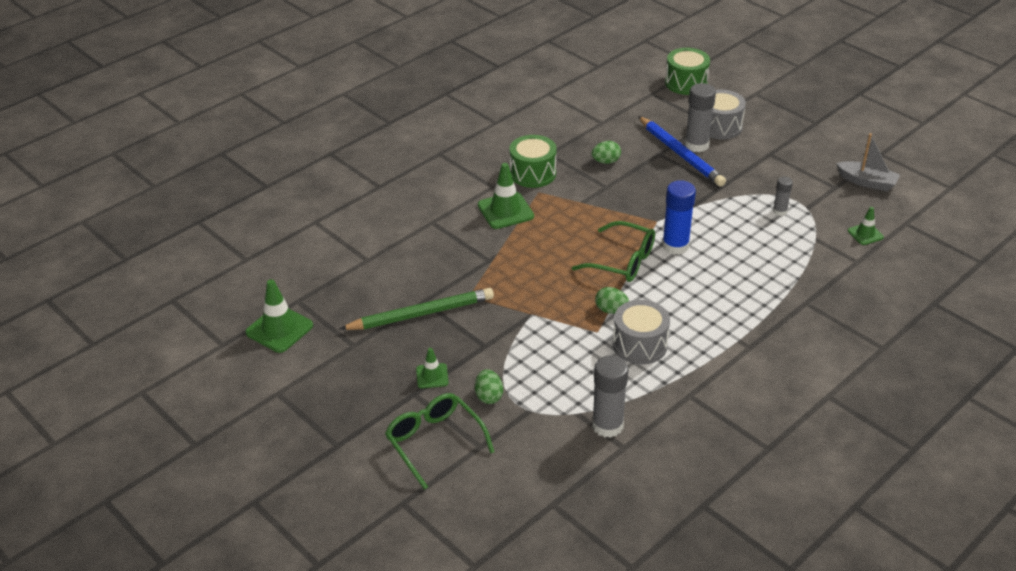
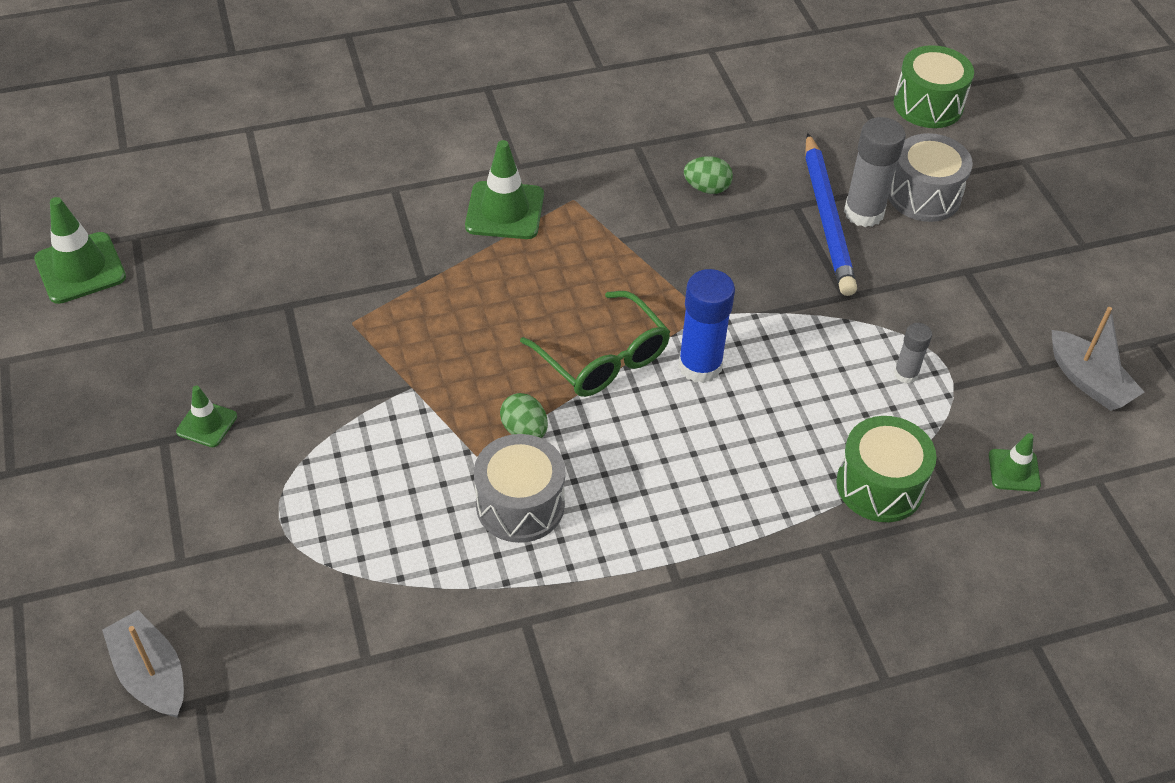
camera: 25 degrees right, 10 degrees up
green pencil [340,288,494,330] -> none
green glasses [385,393,494,490] -> none
green egg [475,369,503,404] -> none
green drum [510,135,557,188] -> green drum moved to [836,416,937,522]
grey glue stick [592,355,628,438] -> none
none -> grey boat [102,610,184,718]

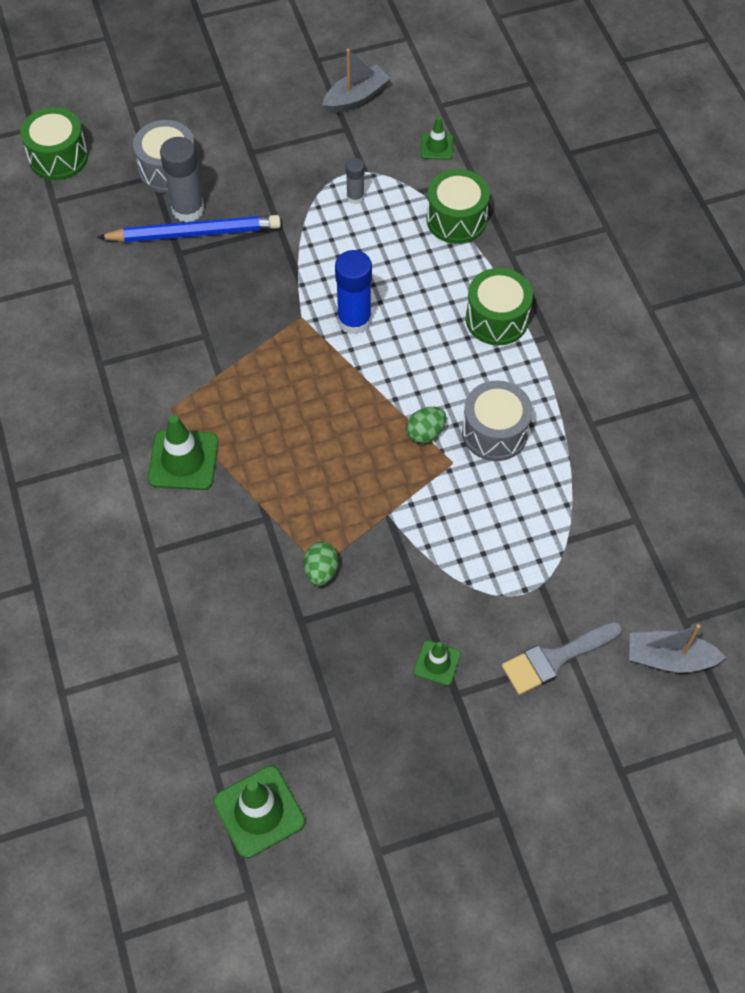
camera: 90 degrees left, 10 degrees up
grey boat [102,610,184,718] -> grey boat turned 45 degrees clockwise [629,624,726,672]
green glasses [520,291,670,397] -> none
green egg [684,156,733,194] -> green egg moved to [303,542,339,586]
none -> green drum [466,268,533,345]
none -> grey brush [502,621,622,695]

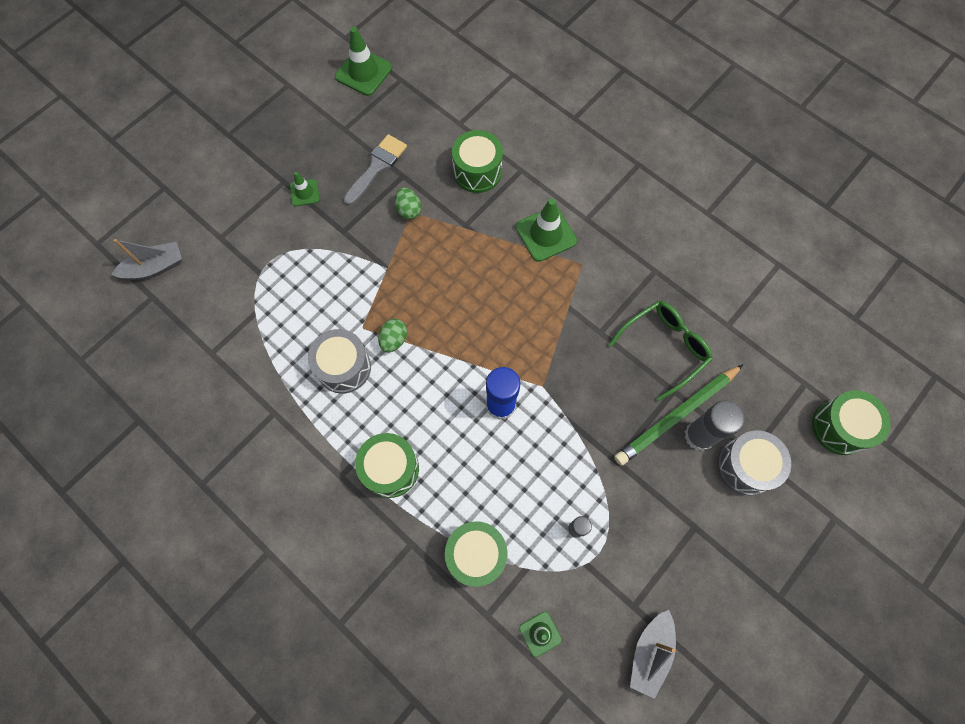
camera: 150 degrees right, 10 degrees up
blue pencil [97,215,281,242] -> green pencil [614,364,743,466]
grey brush [502,621,622,695] -> grey brush moved to [344,134,407,206]
none -> green drum [452,130,503,193]
none -> green glasses [609,301,713,401]

